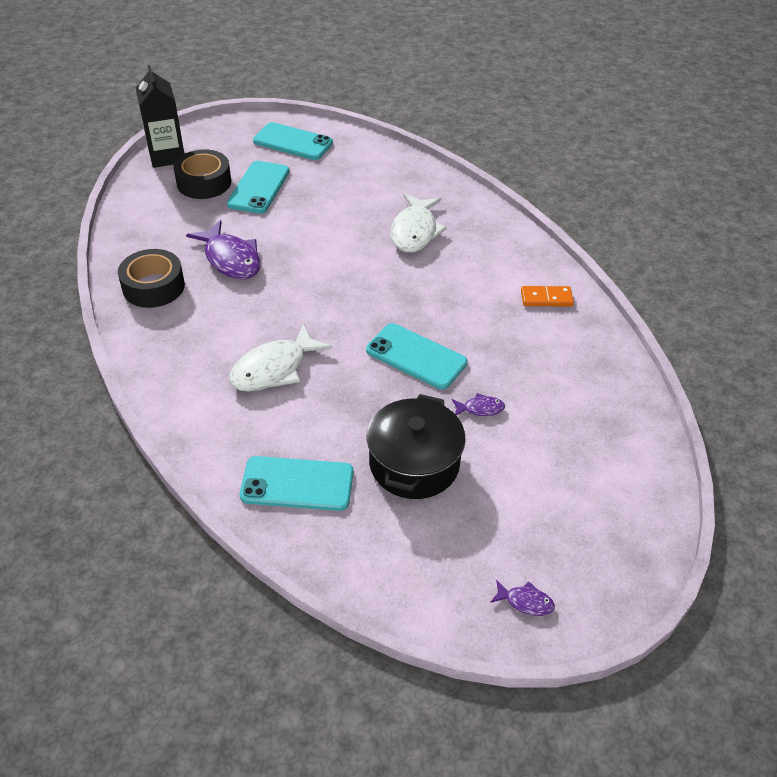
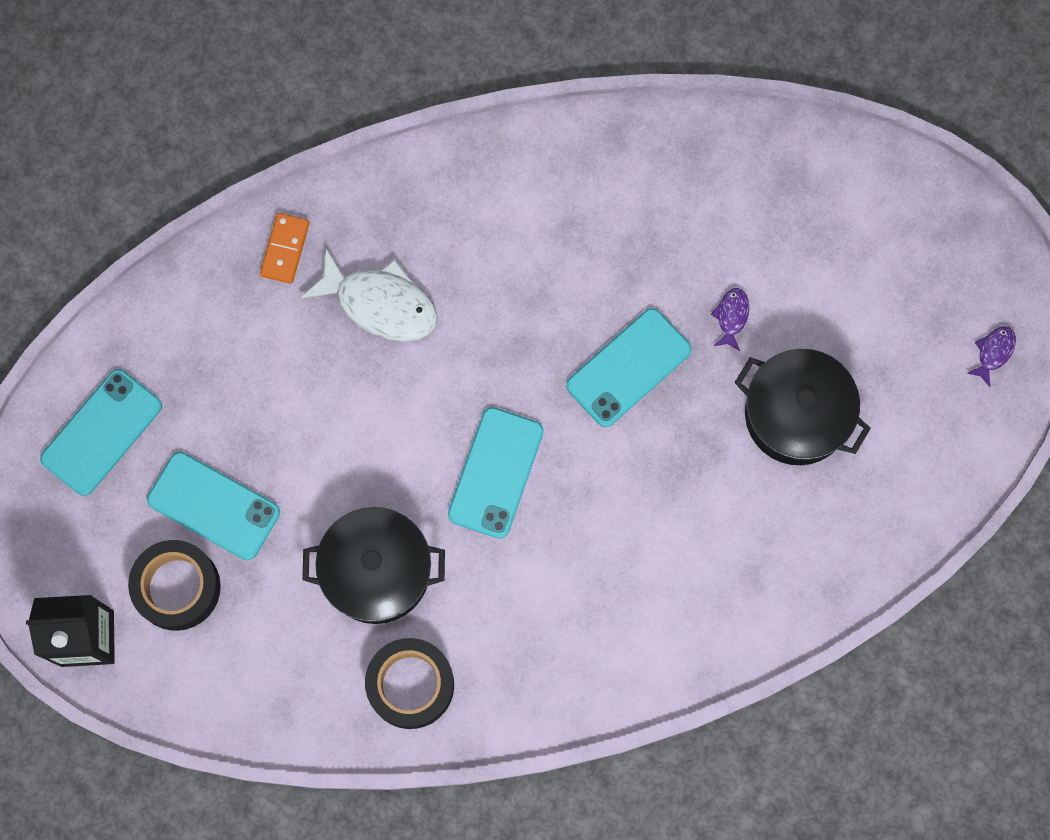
camera: 75 degrees left, 30 degrees up
purple fish [186,220,261,279] -> black pot [302,507,445,624]
white fish [229,323,332,392] -> none
turquoise phone [240,456,354,511] -> turquoise phone moved to [448,407,544,539]
orange domino [521,286,574,306] -> orange domino moved to [260,213,310,284]

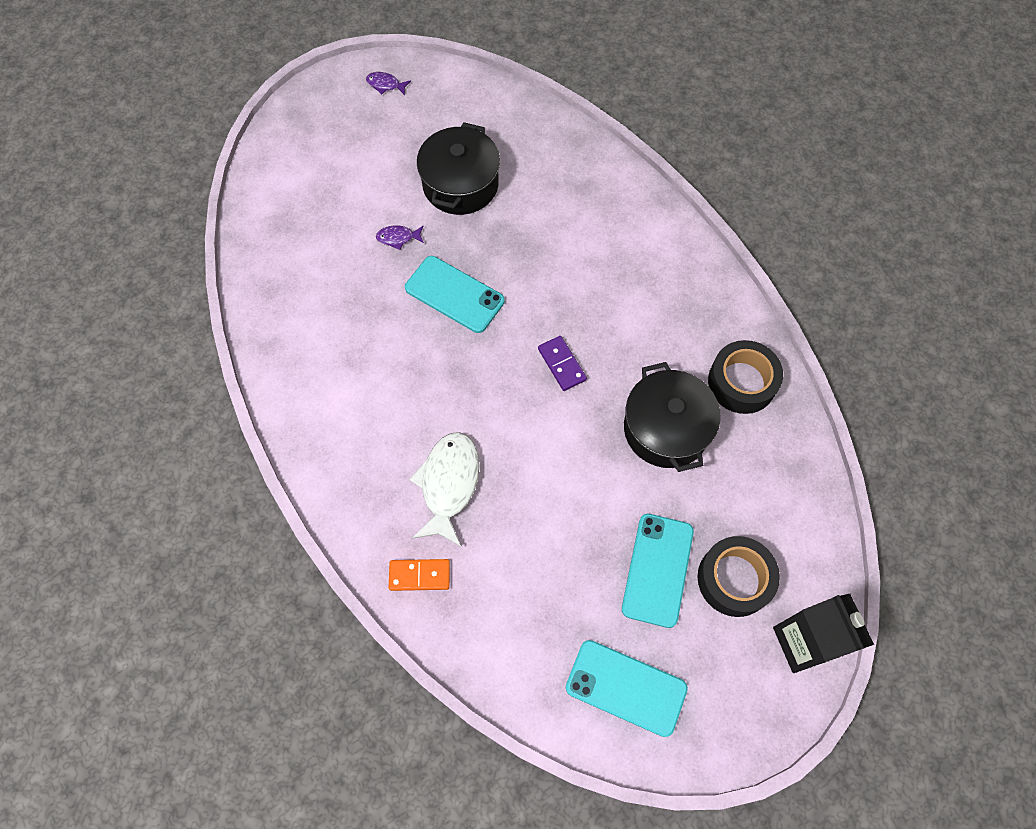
camera: 105 degrees left, 10 degrees down
turquoise phone [448,407,544,539] -> purple domino [538,336,587,391]

